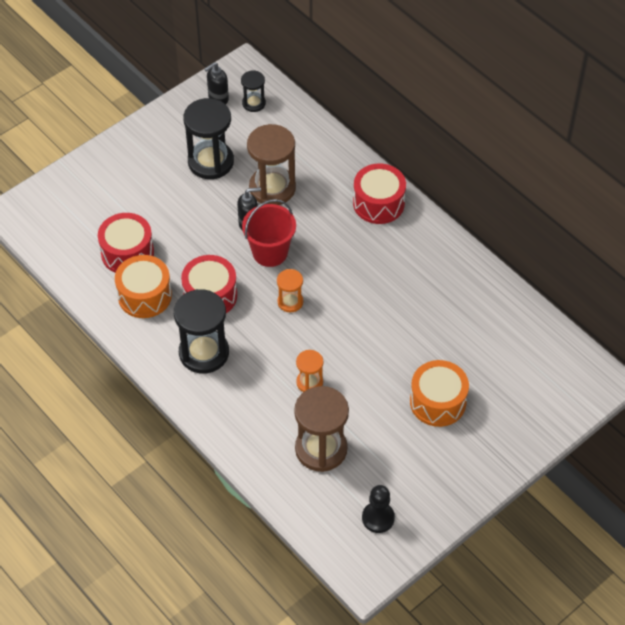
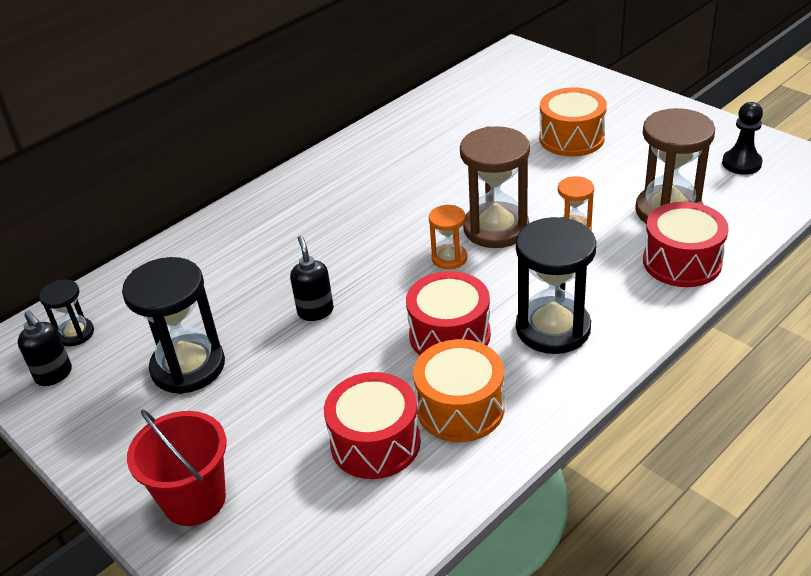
camera: 90 degrees left, 15 degrees down
red bucket [242,199,296,267] -> red bucket moved to [127,409,227,526]
brown hourglass [247,124,296,205] -> brown hourglass moved to [460,126,530,248]
red drum [353,163,406,224] -> red drum moved to [643,202,729,287]

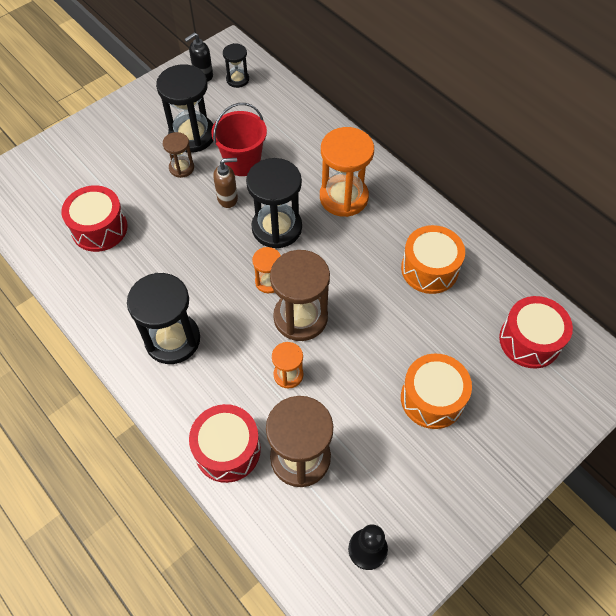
camera: 90 degrees right, 20 degrees up
red bucket [127,409,227,526] -> red bucket moved to [211,103,267,176]
black soap dispenser [290,235,334,321] -> brown soap dispenser [213,158,238,208]
red drum [406,271,491,355] -> red drum moved to [499,296,573,369]
orange drum [413,339,505,442] -> orange drum moved to [401,225,465,294]
none -> brown hourglass [163,132,194,178]
none -> black hourglass [246,158,302,249]
none -> orange hourglass [320,127,374,217]

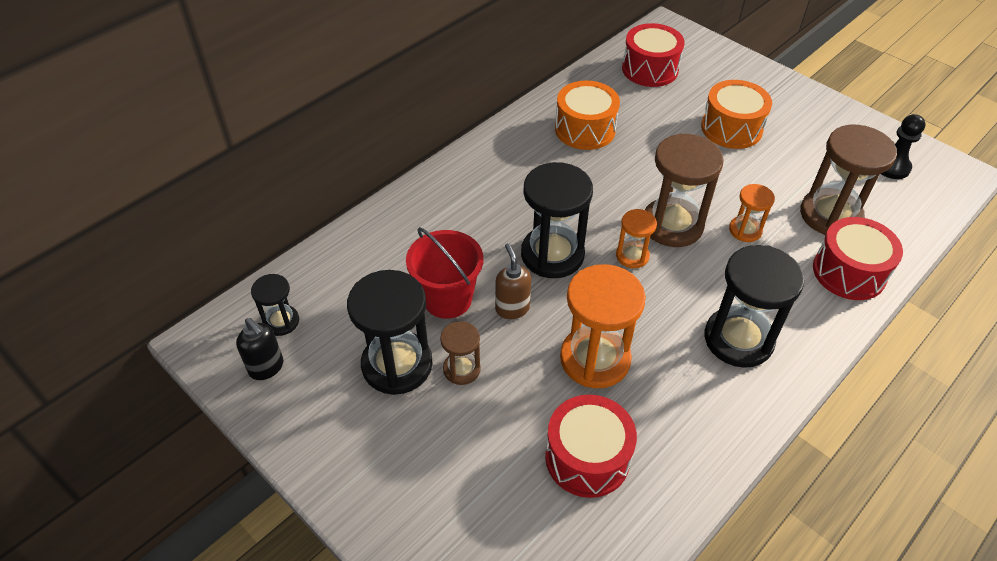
camera: 95 degrees left, 10 degrees down
orange hourglass [320,127,374,217] -> orange hourglass moved to [560,264,646,388]

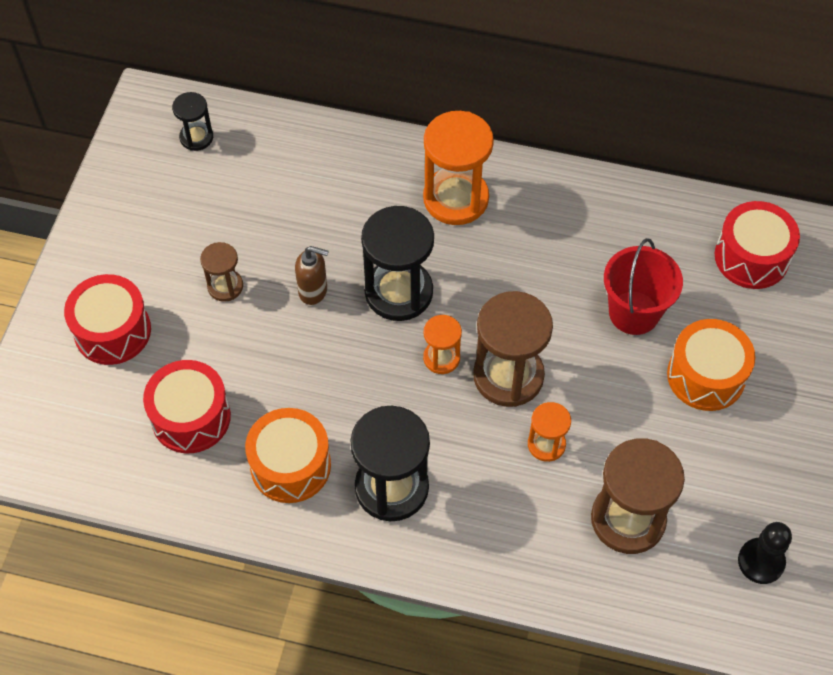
camera: 60 degrees right, 10 degrees up
black soap dispenser [236,318,283,380] -> none
black hourglass [347,270,432,395] -> none
red bucket [406,227,483,319] -> red bucket moved to [604,238,683,335]
brown soap dispenser [495,243,531,319] -> brown soap dispenser turned 60 degrees clockwise [295,246,329,305]
orange drum [555,81,620,150] -> orange drum moved to [245,408,331,503]
orange hourglass [560,264,646,388] -> orange hourglass moved to [423,111,494,225]
red drum [813,217,903,300] -> red drum moved to [64,274,151,365]

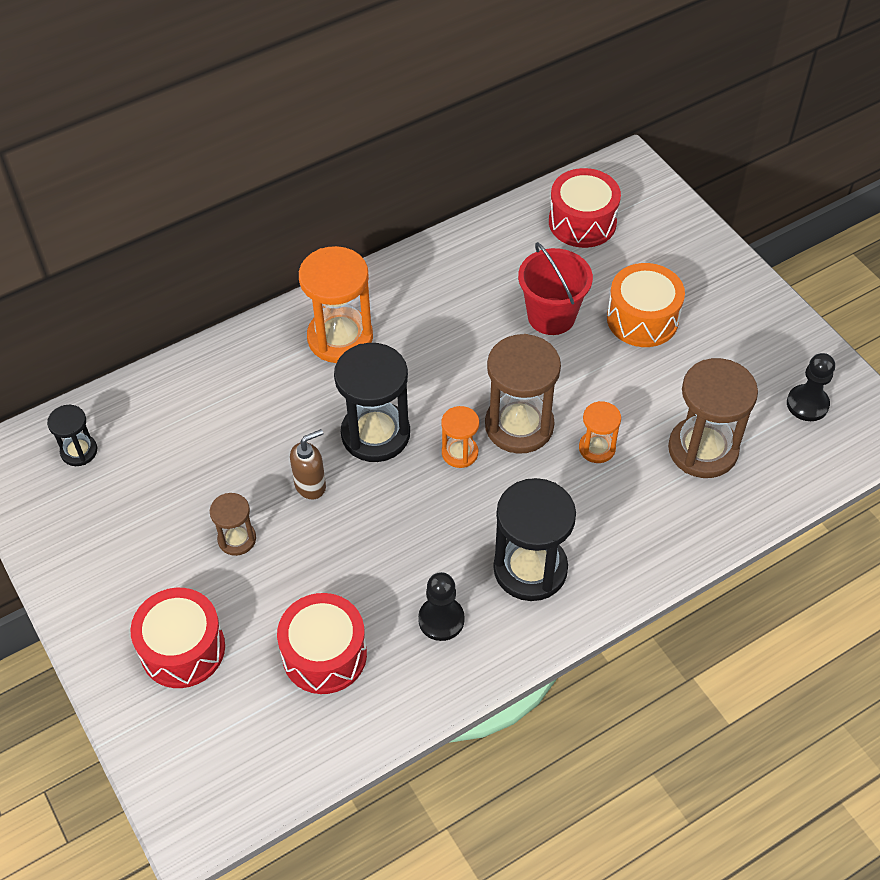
camera: 45 degrees left, 5 degrees down
orange drum [245,408,331,503] -> black pawn [418,572,465,641]

